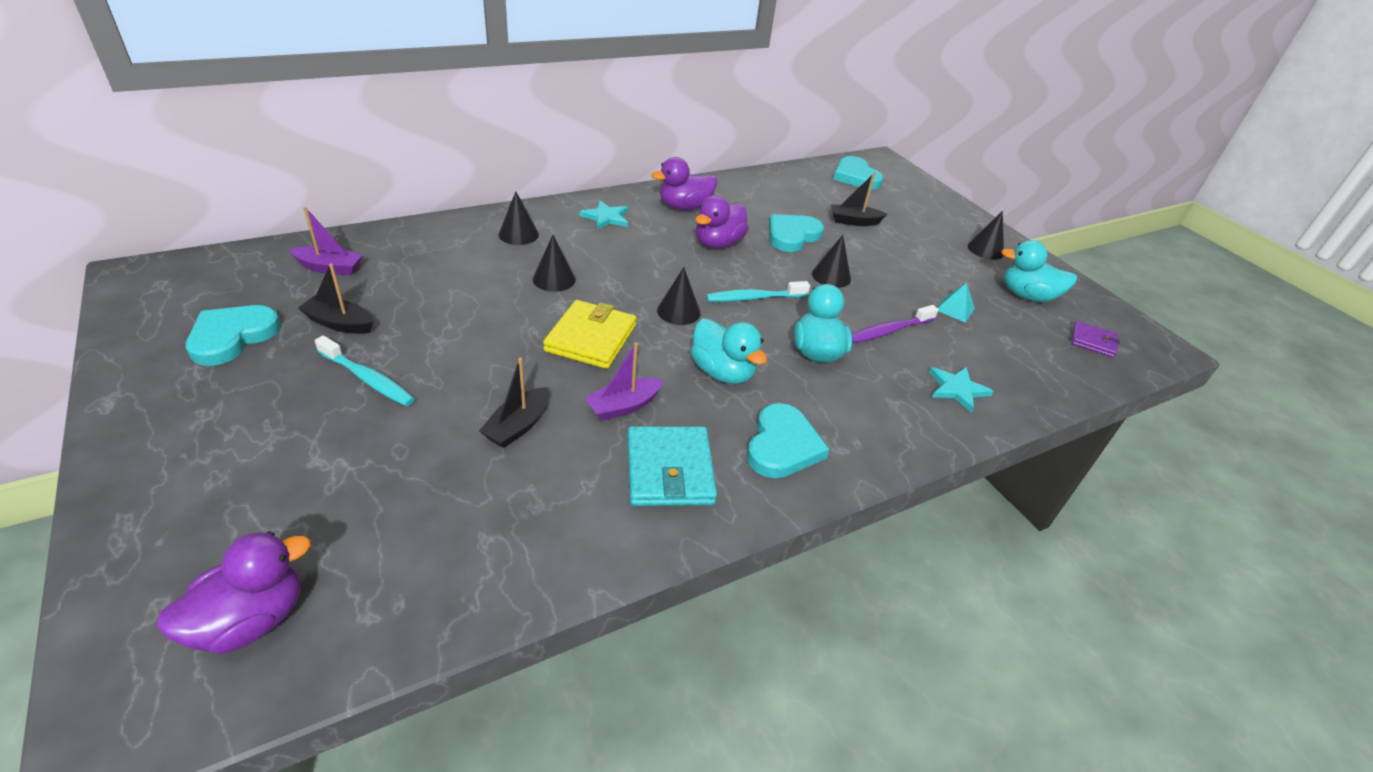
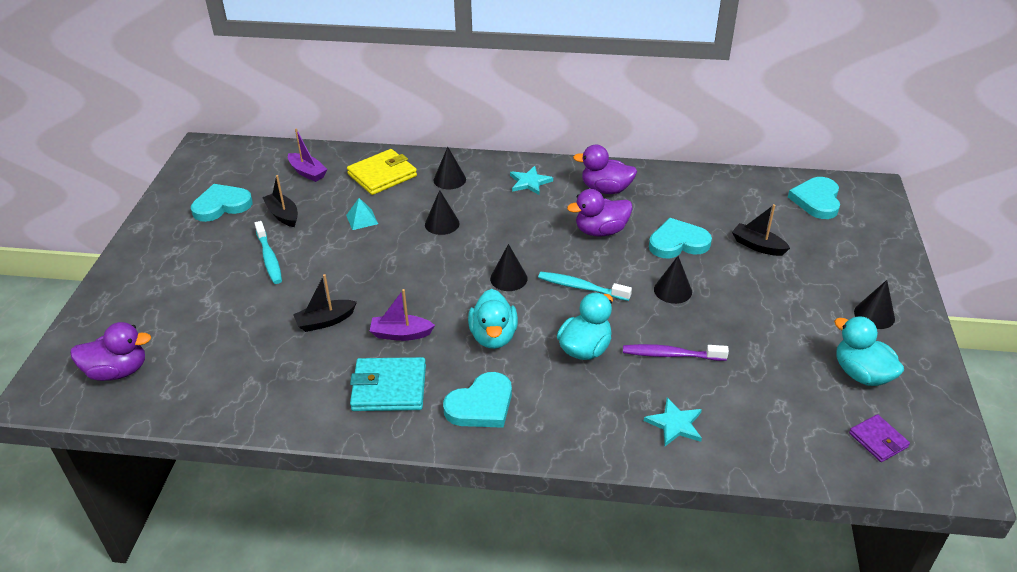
camera: 40 degrees right, 0 degrees up
yellow wallet [543,300,636,369] -> yellow wallet moved to [347,149,417,195]
turquoise wallet [628,426,717,506] -> turquoise wallet turned 60 degrees clockwise [350,357,426,411]
turquoise pyramid [937,283,975,323] -> turquoise pyramid moved to [346,198,378,230]

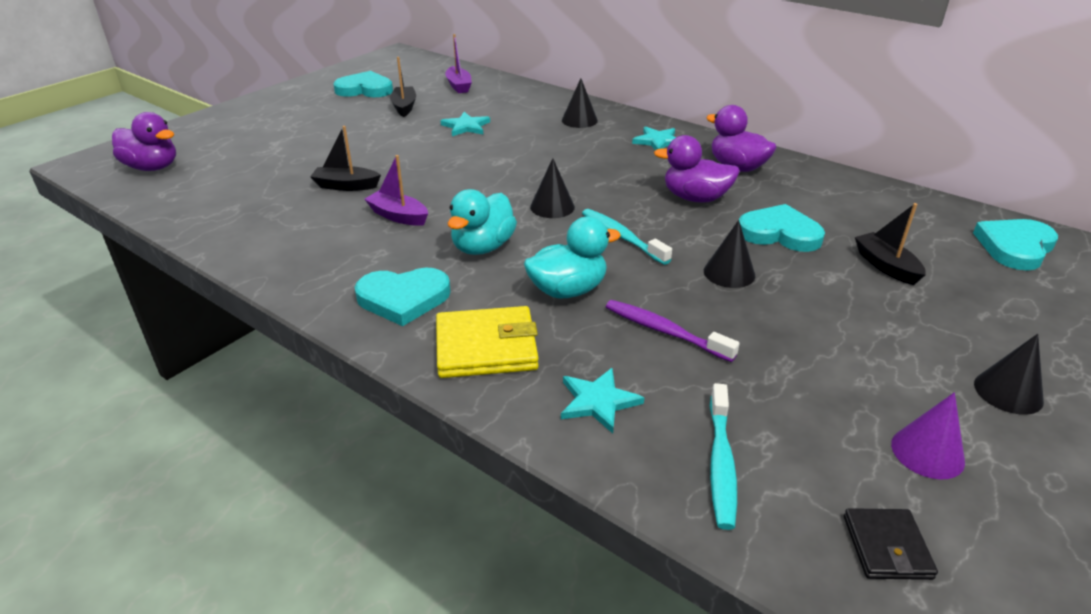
camera: 30 degrees right, 5 degrees down
turquoise toothbrush [254,221,282,284] -> turquoise toothbrush moved to [710,383,737,530]
turquoise pyramid [346,198,378,230] -> turquoise star [441,112,490,136]
yellow wallet [347,149,417,195] -> yellow wallet moved to [436,306,539,378]
turquoise wallet [350,357,426,411] -> none
black cone [425,190,460,235] -> none
turquoise duck [834,316,904,386] -> purple cone [891,392,965,480]
purple wallet [849,414,910,462] -> black wallet [844,508,938,580]

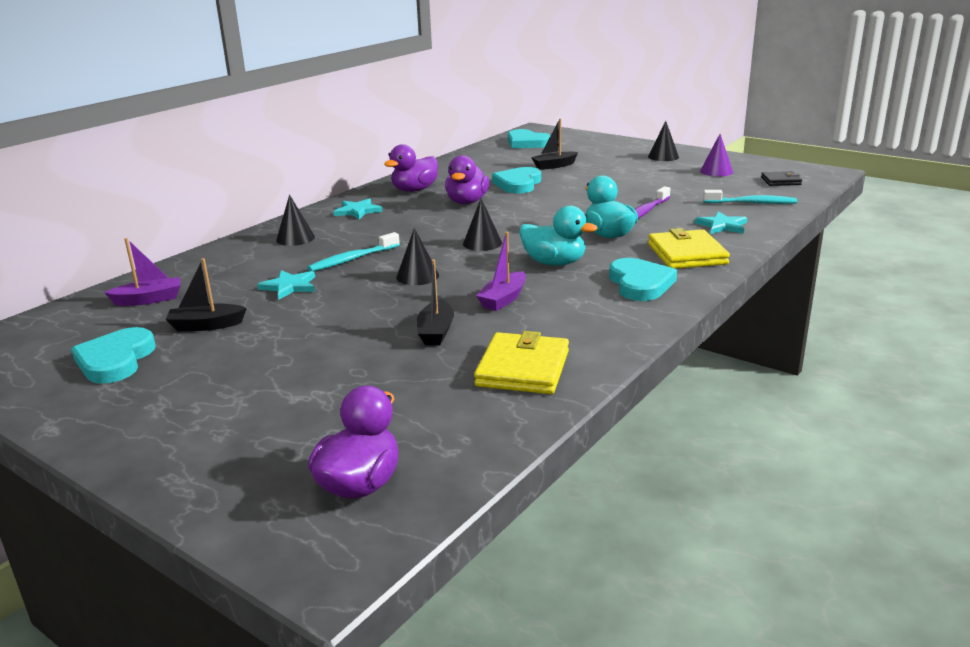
camera: 90 degrees left, 10 degrees down
turquoise toothbrush [582,209,672,265] -> turquoise toothbrush moved to [307,232,400,271]
black cone [704,220,755,288] -> black cone moved to [396,228,439,285]
none -> yellow wallet [474,331,569,394]

